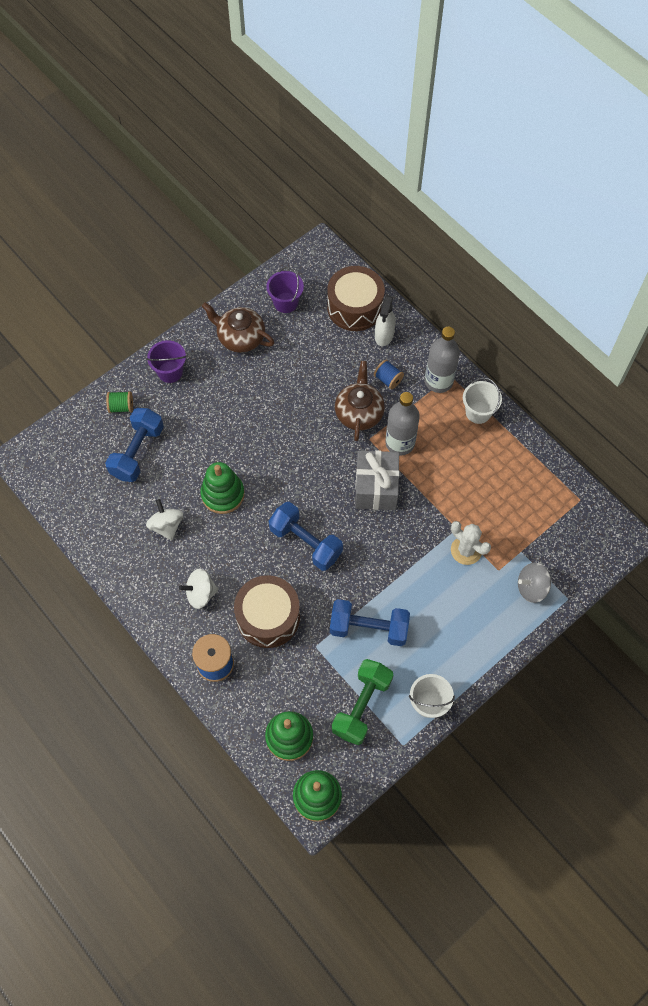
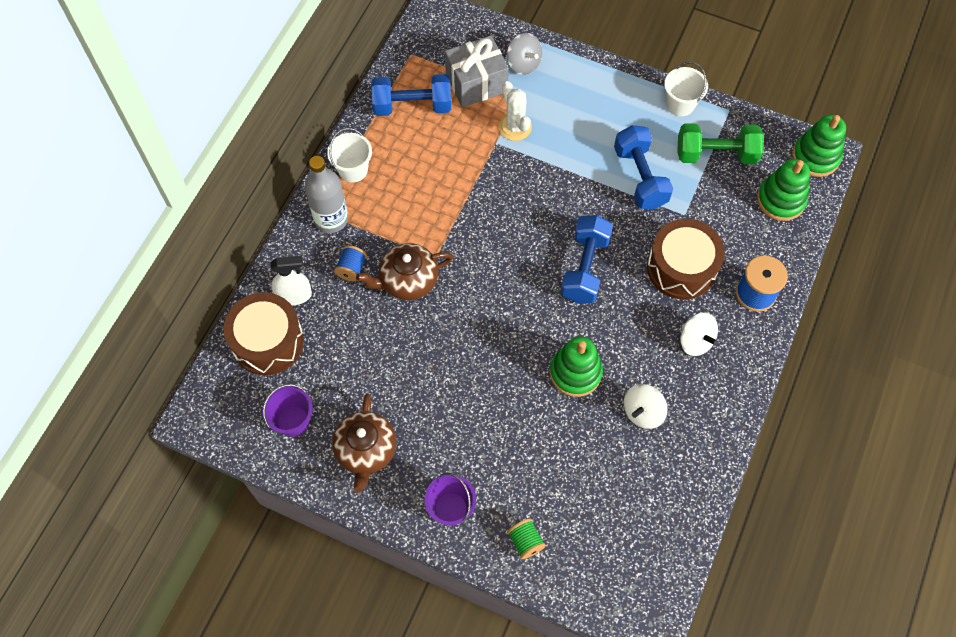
camera: 115 degrees left, 0 degrees up
blue dumbbell [105,408,164,482] -> blue dumbbell moved to [371,74,451,116]
grey gift [355,450,399,510] -> grey gift moved to [445,35,509,107]
grey bottle [386,392,420,455] -> none
white cactus [451,521,491,565] -> white cactus turned 45 degrees counterclockwise [499,81,532,141]

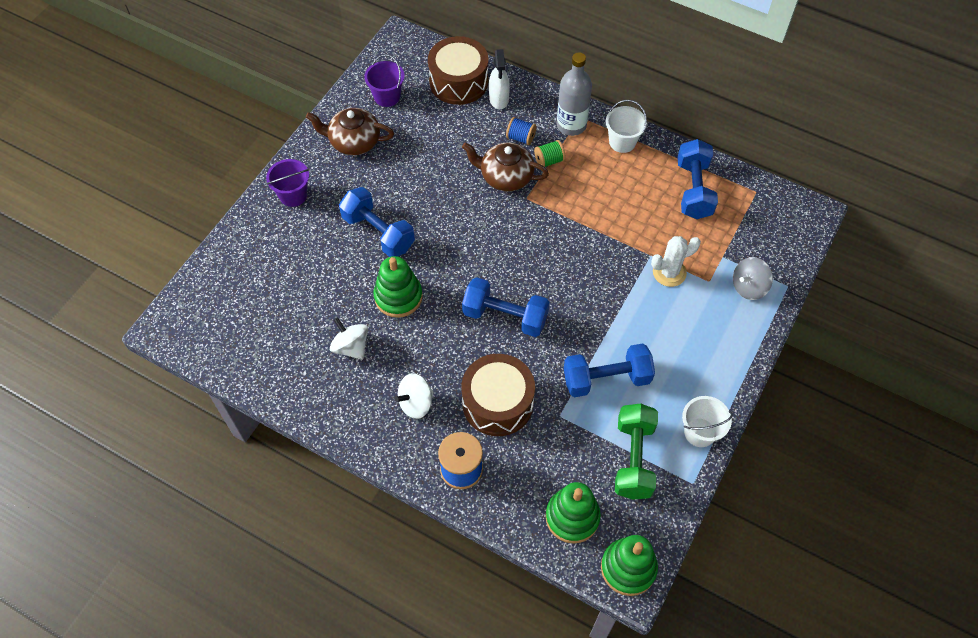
camera: 95 degrees right, 5 degrees down
brown teapot [356,243,453,300] -> brown teapot turned 60 degrees counterclockwise [462,143,549,192]
grey gift [445,35,509,107] -> none
green spool [507,518,546,559] -> green spool moved to [534,140,566,167]
none -> blue dumbbell [339,187,415,257]

